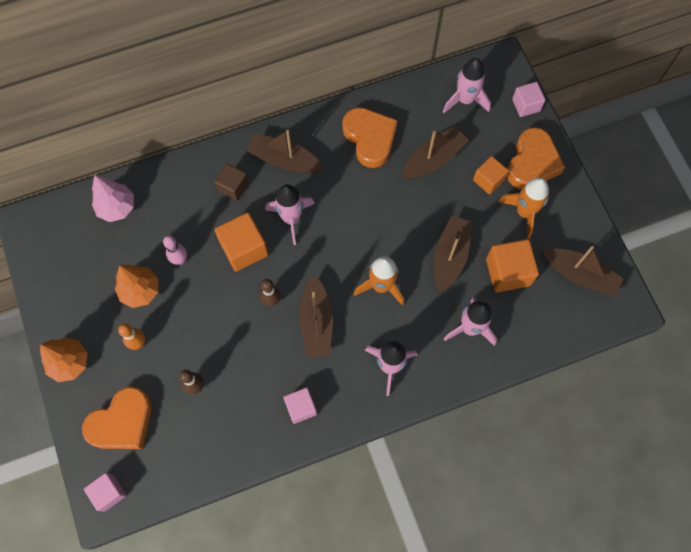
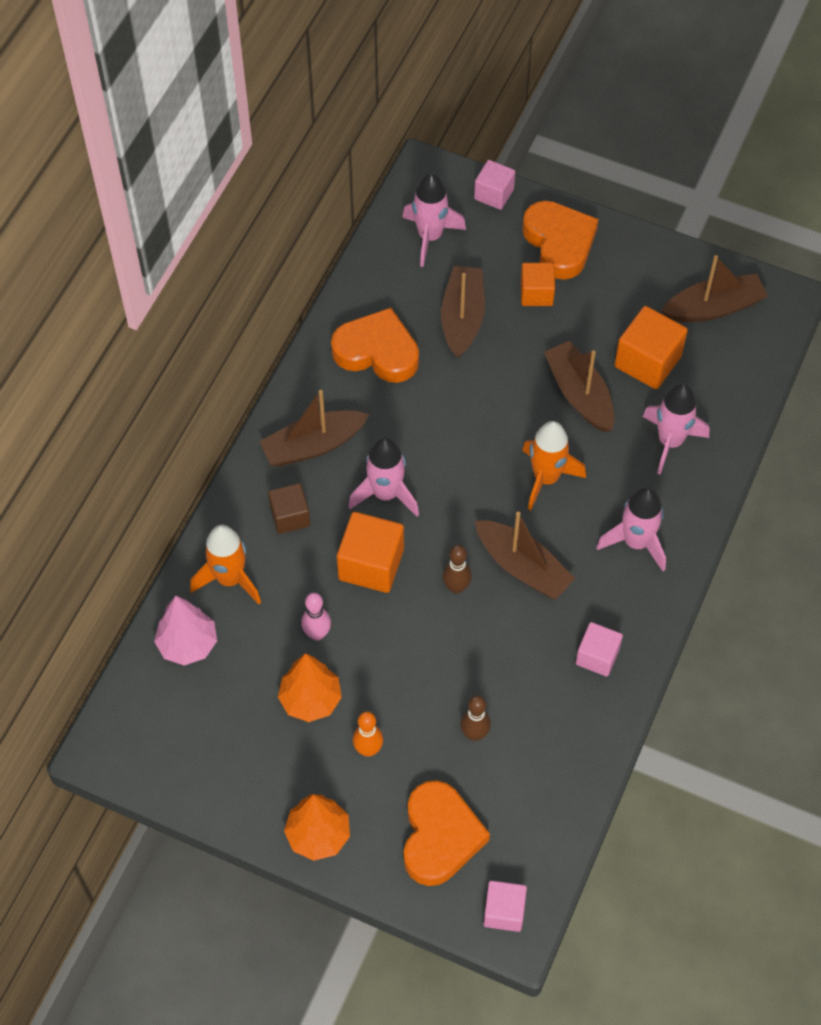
camera: 45 degrees left, 10 degrees down
orange rocket [498,177,549,239] -> orange rocket moved to [190,525,261,604]

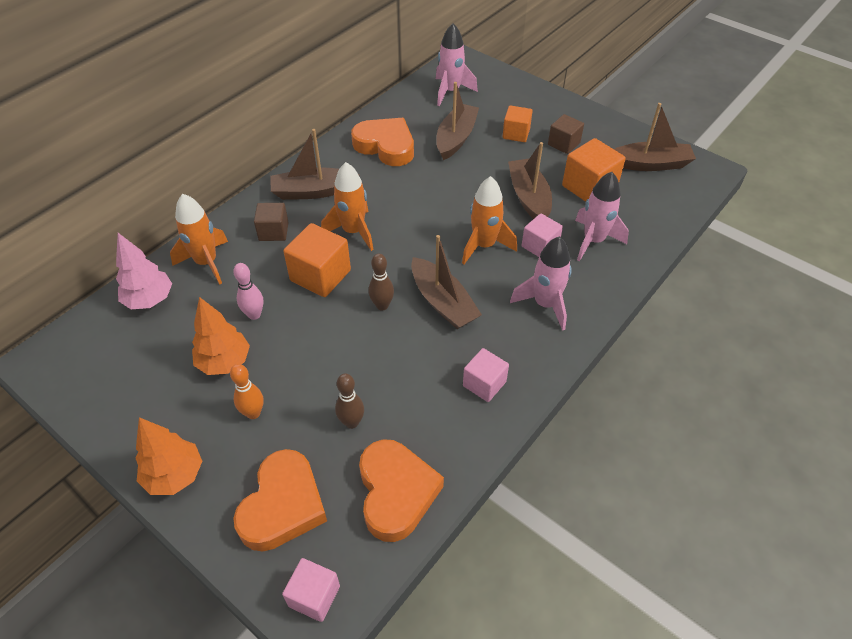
camera: 15 degrees right, 10 degrees down
pink rocket [348,437,419,516] -> orange rocket [321,162,374,251]
pink cube [474,160,515,210] -> pink cube moved to [522,213,563,257]
orange heart [522,201,598,280] -> orange heart moved to [359,439,444,542]
none -> brown cube [548,114,584,154]

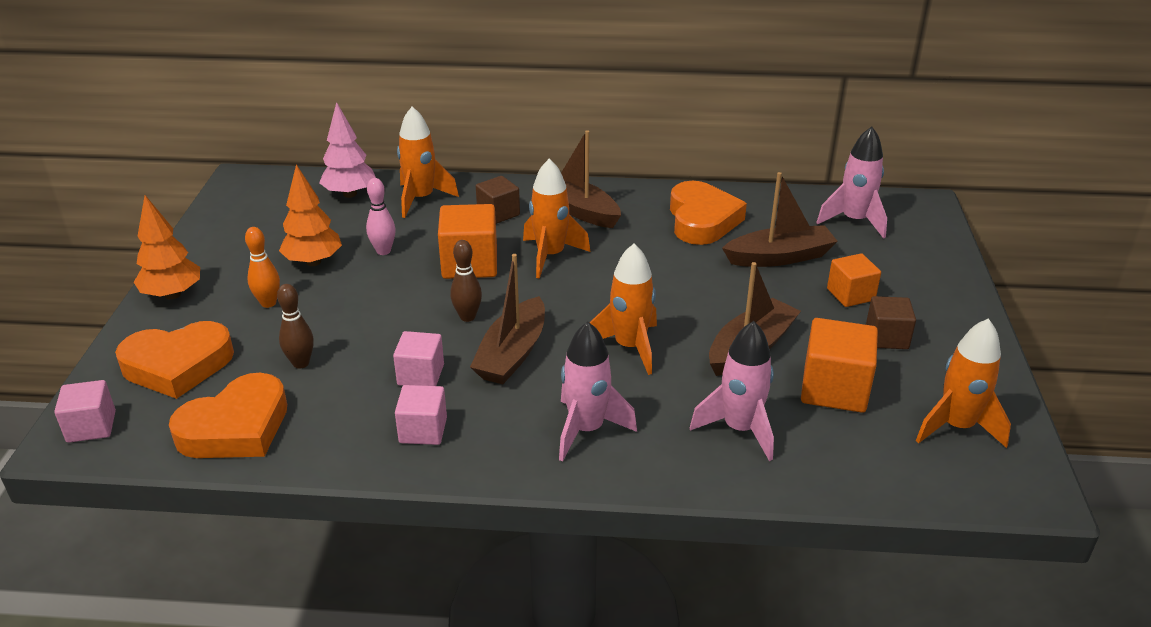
camera: 55 degrees right, 15 degrees down
pink cube [522,213,563,257] -> pink cube moved to [393,331,444,386]
brown boat [614,103,696,171] -> orange rocket [916,318,1011,448]

